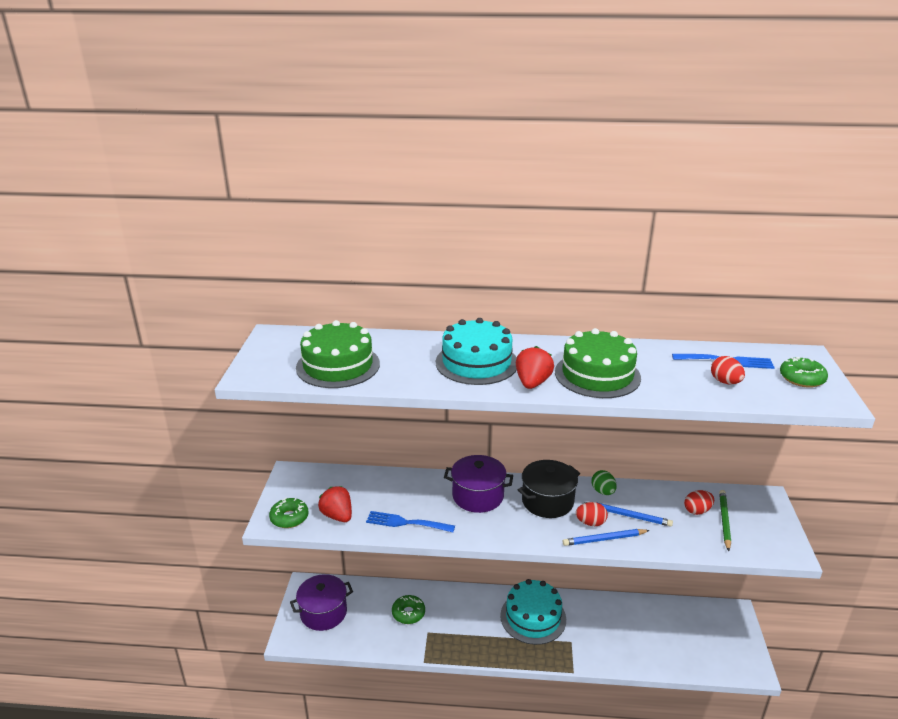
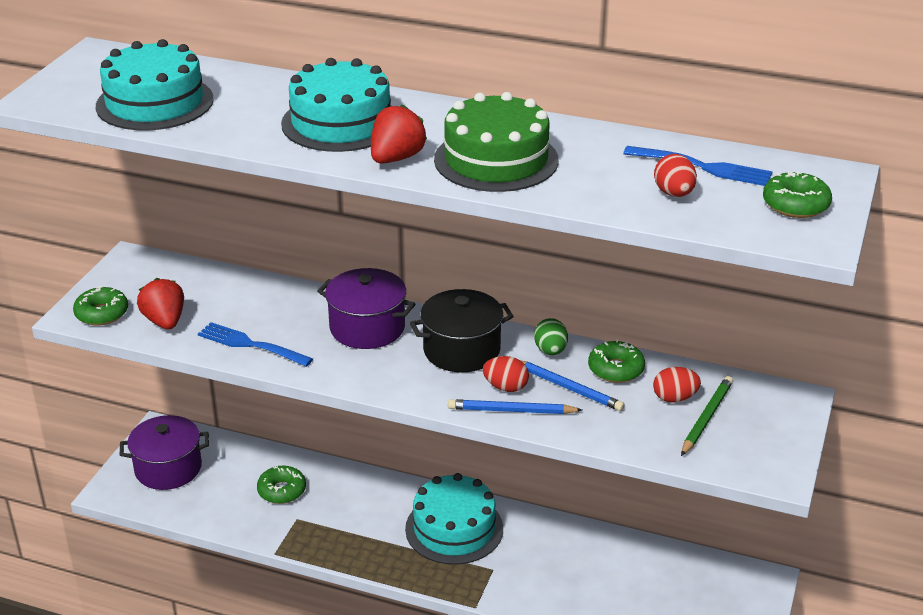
camera: 15 degrees right, 5 degrees up
green cake [296,320,380,388] -> turquoise cake [96,39,214,130]
none -> green donut [588,339,645,383]

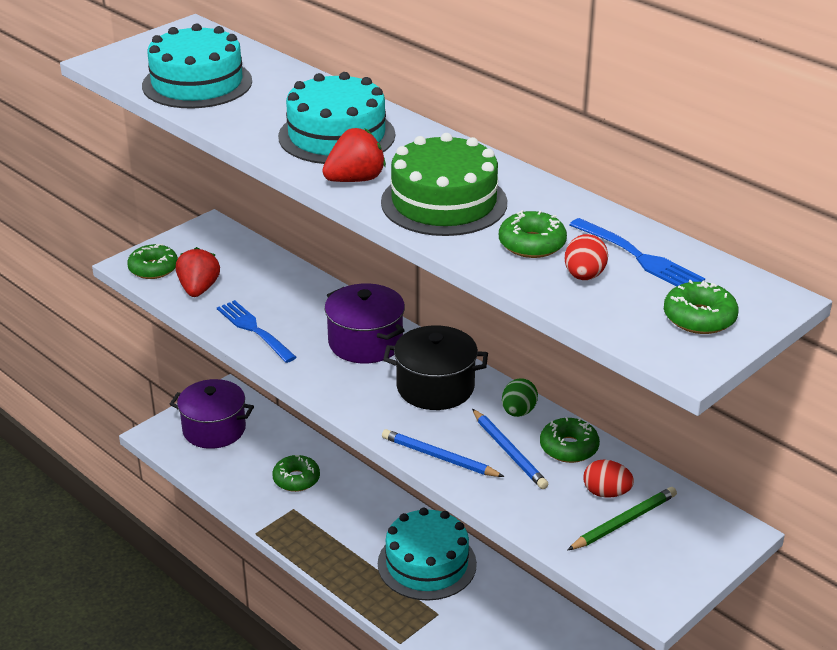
camera: 25 degrees right, 0 degrees up
red egg [483,356,529,392] -> none
none -> green donut [499,210,567,258]

